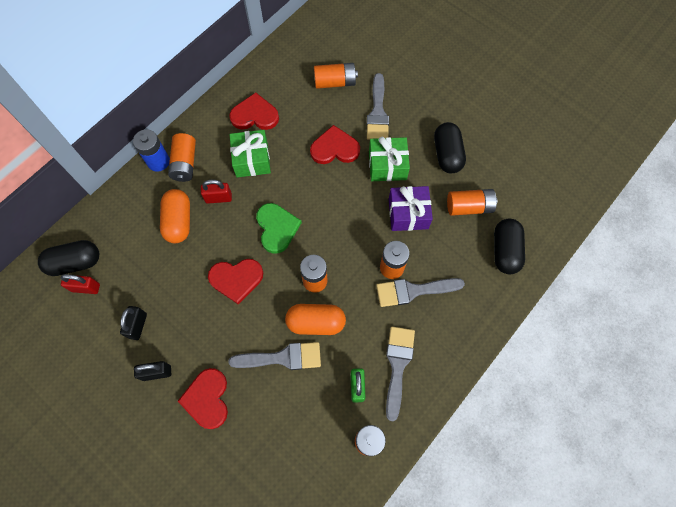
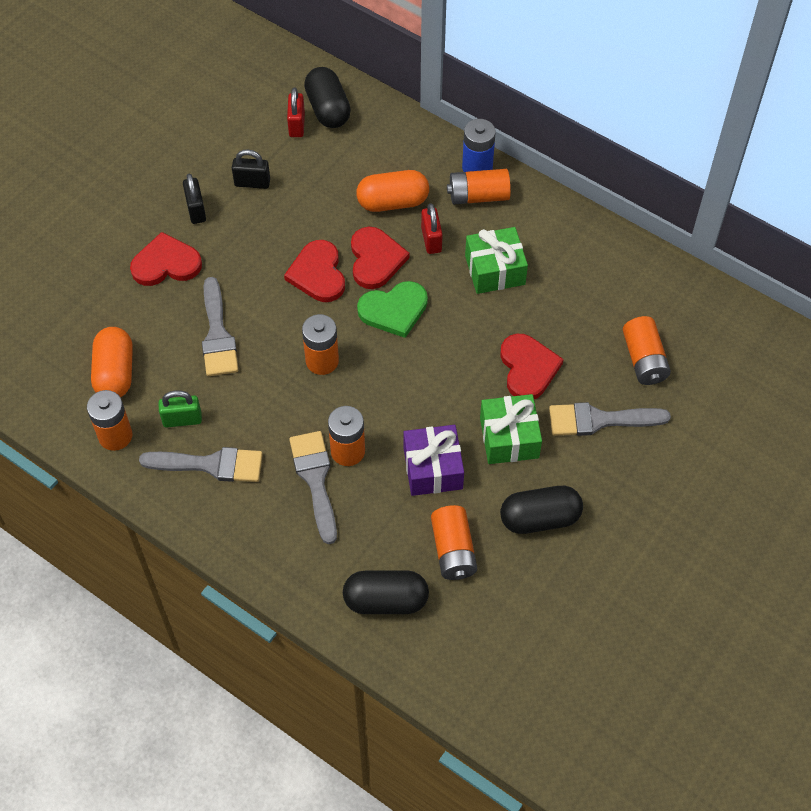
camera: 85 degrees right, 10 degrees down
red heart [229,92,279,130] -> red heart moved to [351,227,410,289]
orange capsule [285,304,346,335] -> orange capsule moved to [91,327,133,397]

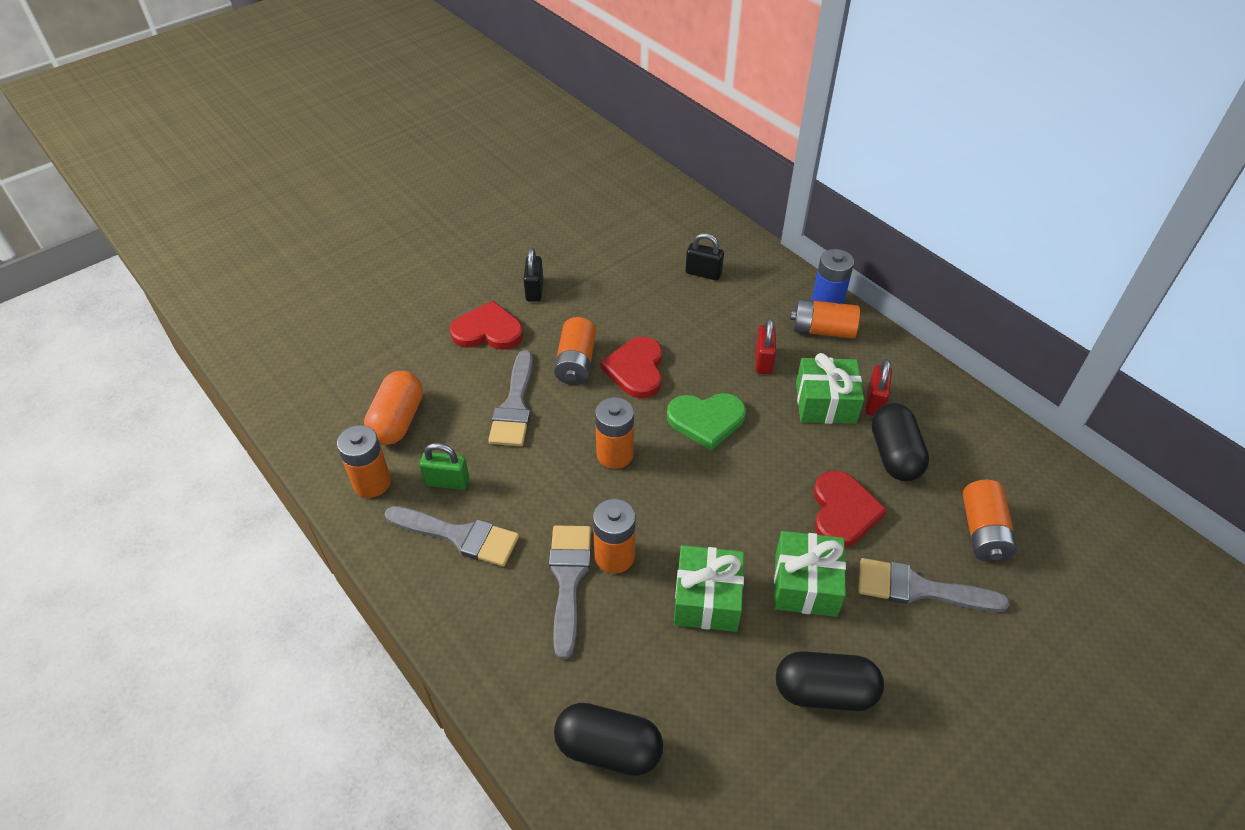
camera: 15 degrees right, 10 degrees down
black padlock [232,150,270,189] -> black padlock moved to [685,233,724,280]
red padlock [287,88,305,137] -> red padlock moved to [865,359,892,416]
black capsule [304,67,351,128] -> black capsule moved to [871,403,929,481]
red heart [351,227,410,289] -> none
orange capsule [356,170,429,212] -> none
purple gift [404,425,464,496] -> green gift [674,545,744,632]
orange battery [431,505,477,580] -> orange battery moved to [554,317,596,385]

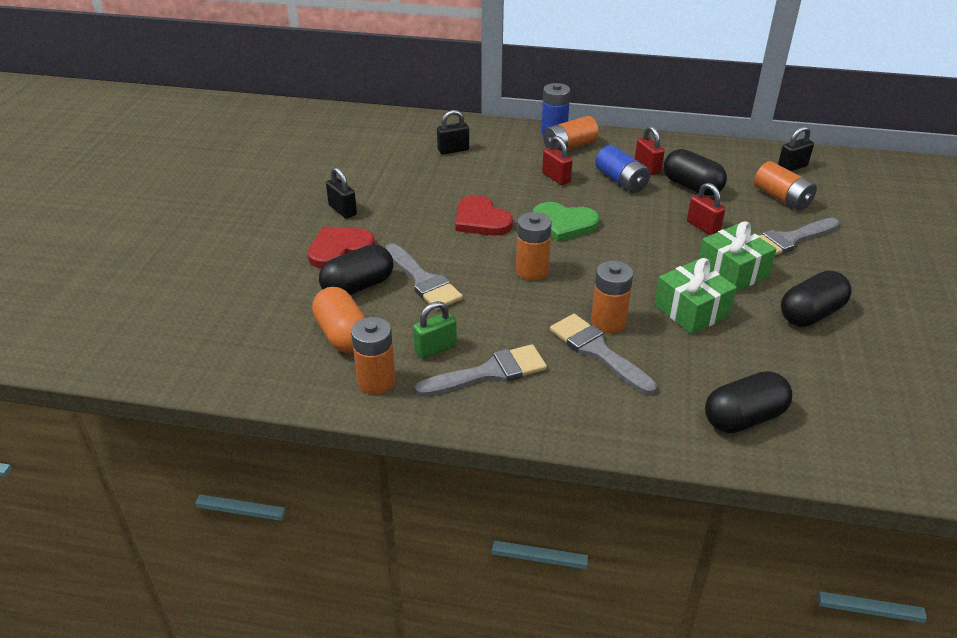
camera: 40 degrees left, 10 degrees down
orange battery [554,317,596,385] -> none
green heart [667,393,746,450] -> green heart turned 60 degrees clockwise [533,202,599,242]
green gift [796,353,864,424] -> blue battery [595,145,650,193]
red heart [814,471,887,547] -> red padlock [687,183,725,235]
none -> black capsule [319,244,394,295]
none -> black padlock [778,126,814,171]

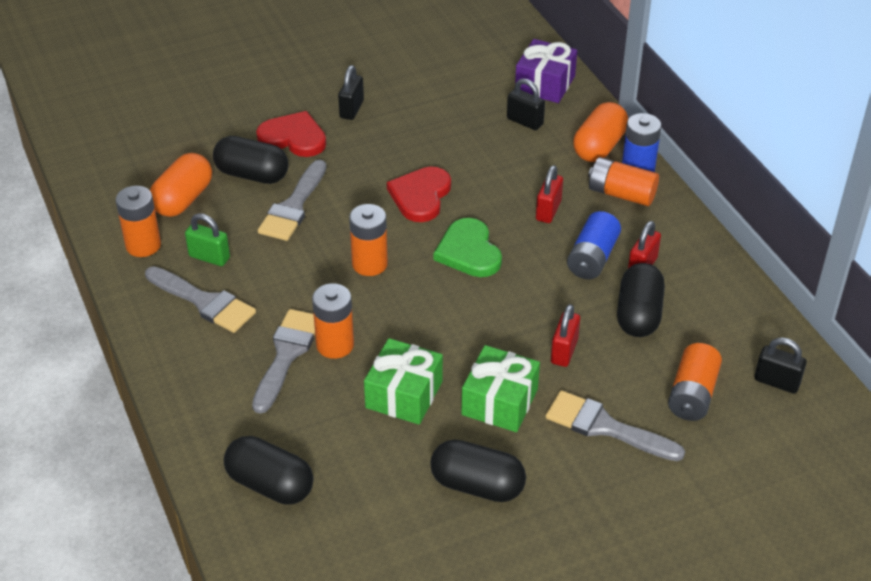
camera: 55 degrees right, 5 degrees up
none -> purple gift [515,39,577,103]
none -> orange capsule [573,102,628,162]

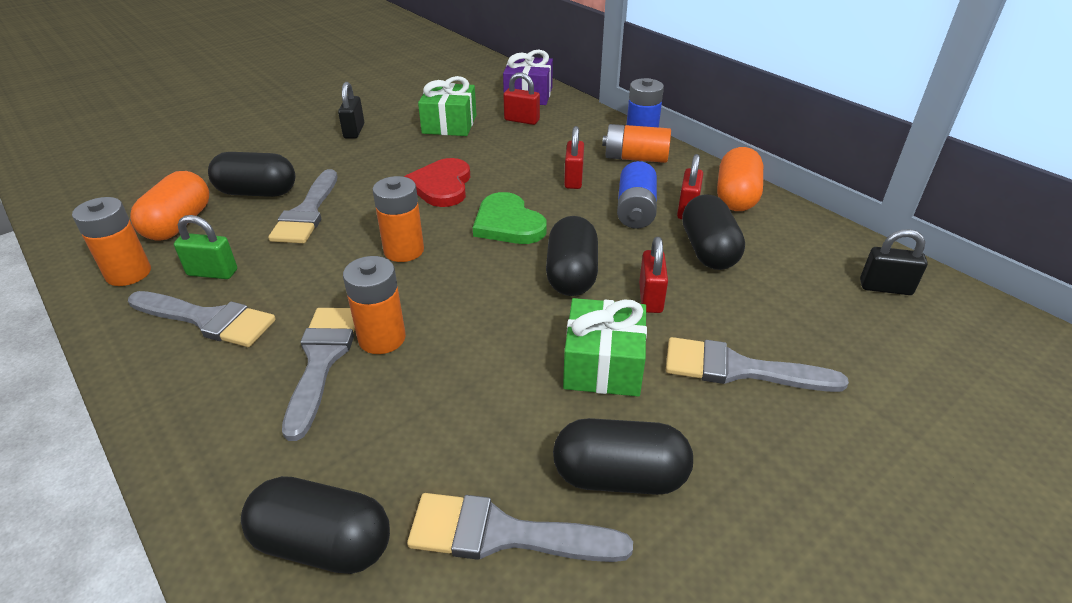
camera: 15 degrees left, 5 degrees down
red heart [256,111,326,157] -> none
green gift [364,338,443,425] -> green gift moved to [418,76,476,136]
black padlock [507,78,545,130] -> red padlock [503,72,540,125]
orange capsule [573,102,628,162] -> orange capsule moved to [717,147,763,211]
orange battery [668,343,722,421] -> none
none -> grey brush [407,493,633,562]
none -> black capsule [546,216,598,296]

